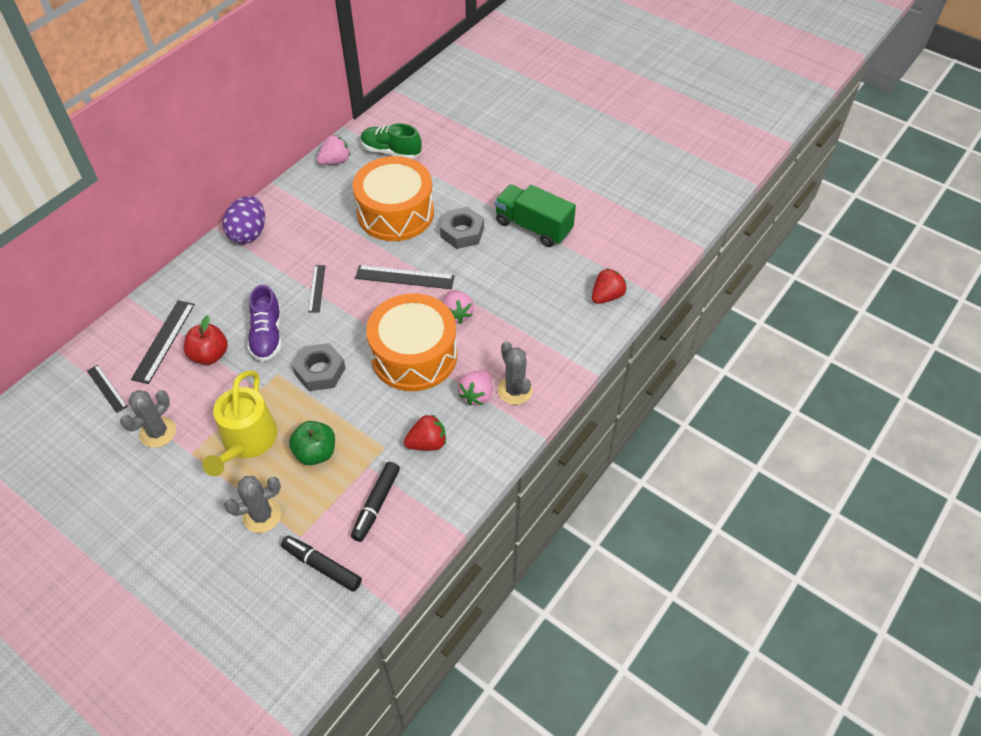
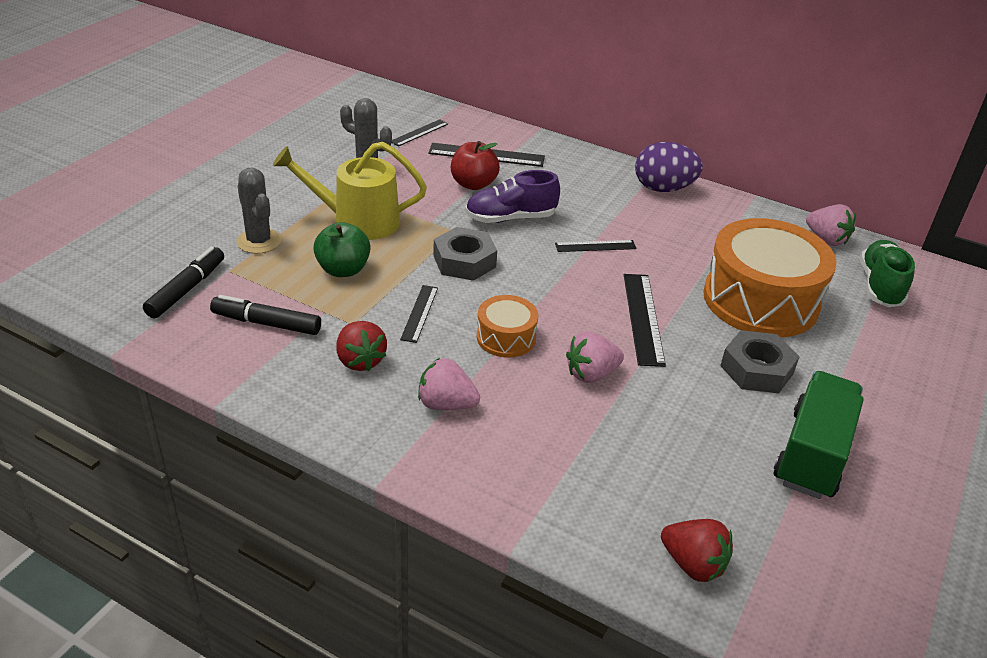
camera: 80 degrees right, 15 degrees down
orange drum [366,293,457,391] -> orange drum [477,295,538,358], size x0.48
grey cactus [497,341,532,405] -> none
none -> black ruler [400,285,438,343]

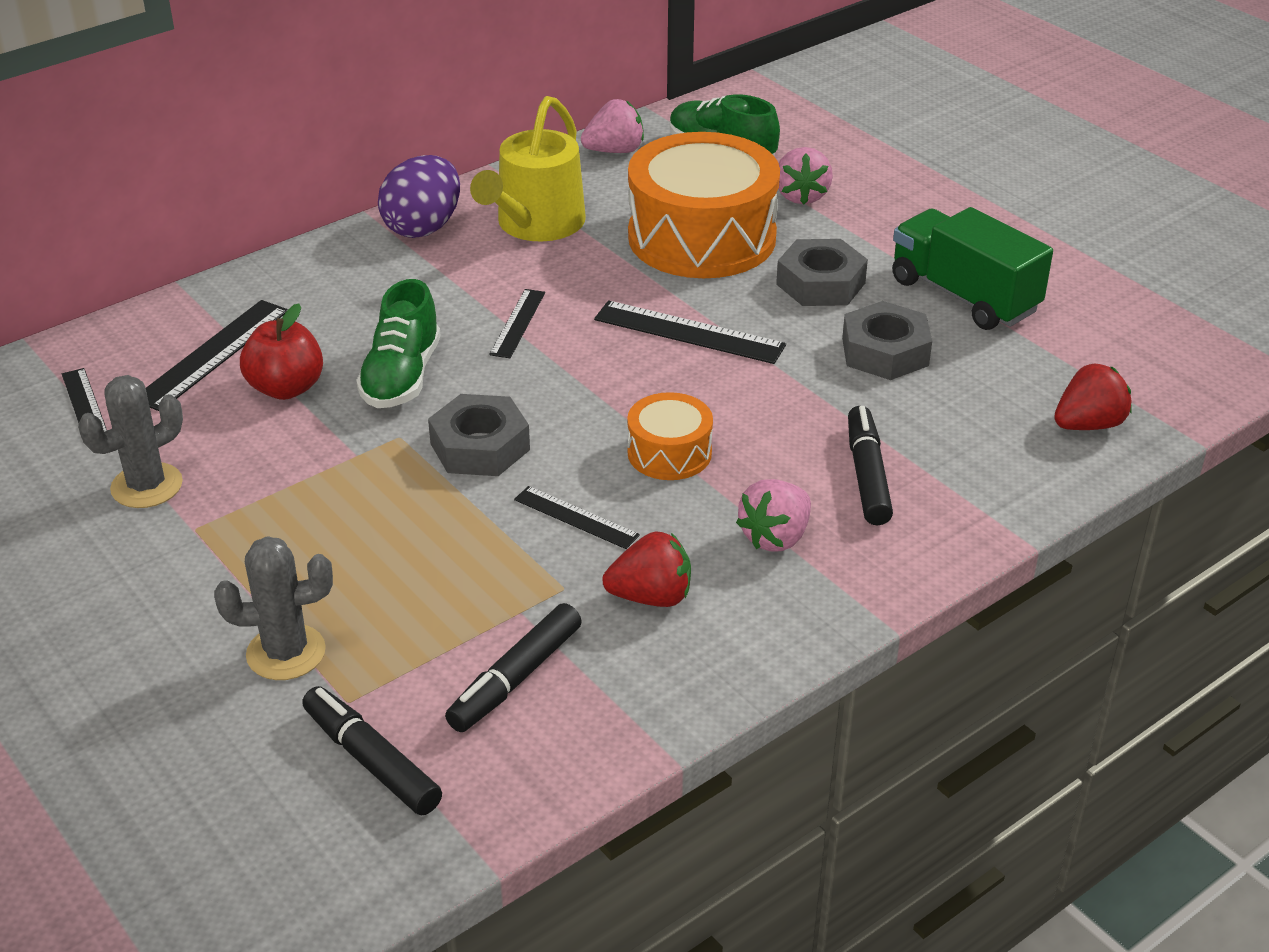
camera: 65 degrees left, 0 degrees up
yellow watering can [273,142,427,240] -> yellow watering can moved to [470,96,586,241]
green apple [313,222,371,277] -> none
purple shoe [465,170,560,223] -> green shoe [356,279,441,408]
pink strawberry [566,331,624,383] -> pink strawberry moved to [779,147,833,204]
none -> grey nut [842,301,932,380]
none -> black marker [848,406,893,525]

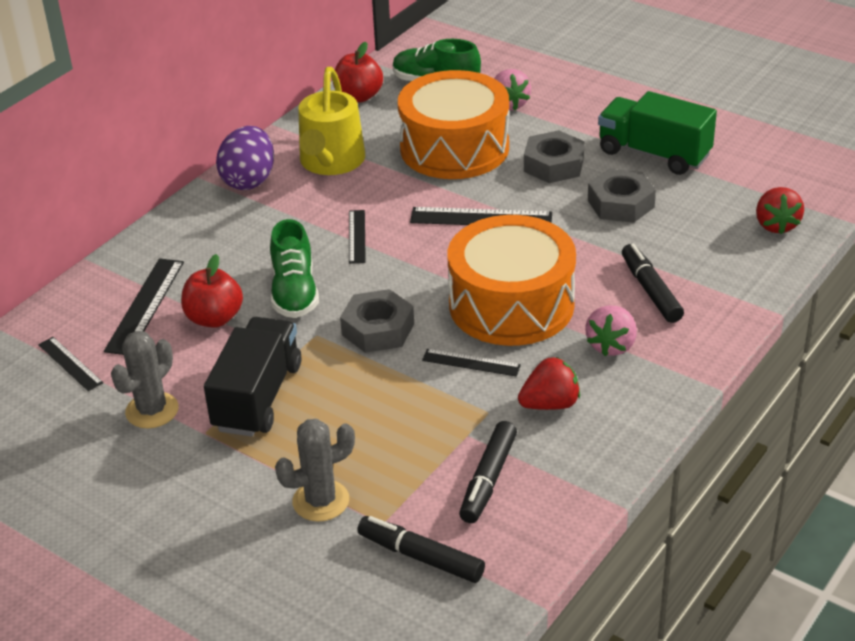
camera: 15 degrees left, 0 degrees up
pink strawberry [581,99,644,153] -> red apple [333,42,383,103]
orange drum [627,392,713,480] -> orange drum [448,215,576,346], size x2.07
red strawberry [1054,363,1132,430] -> red strawberry turned 135 degrees clockwise [756,187,804,234]
none -> black truck [204,317,301,437]

